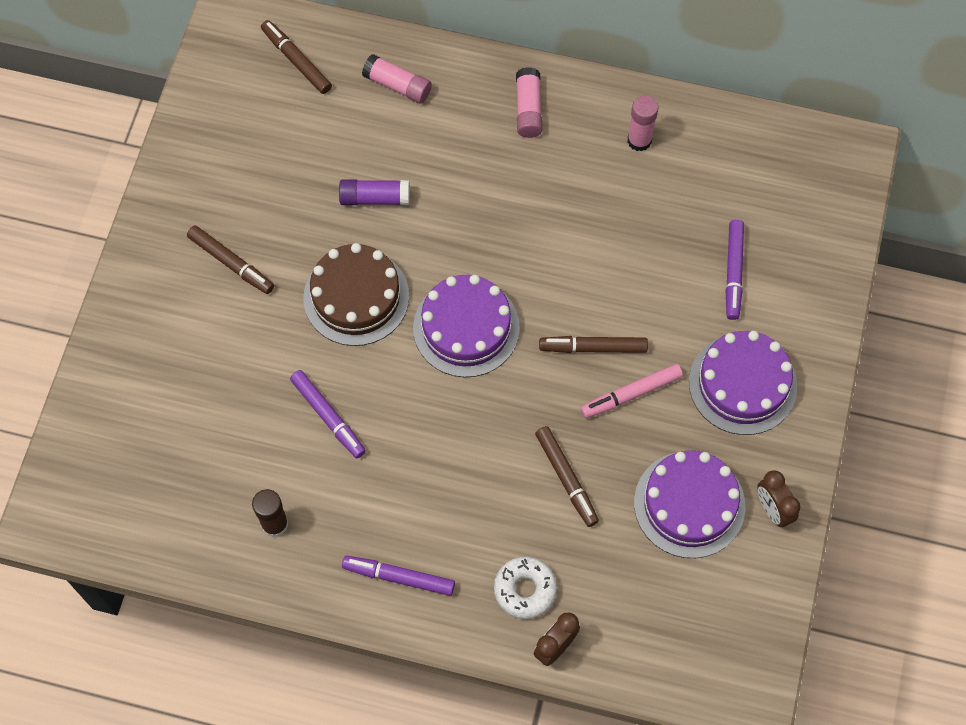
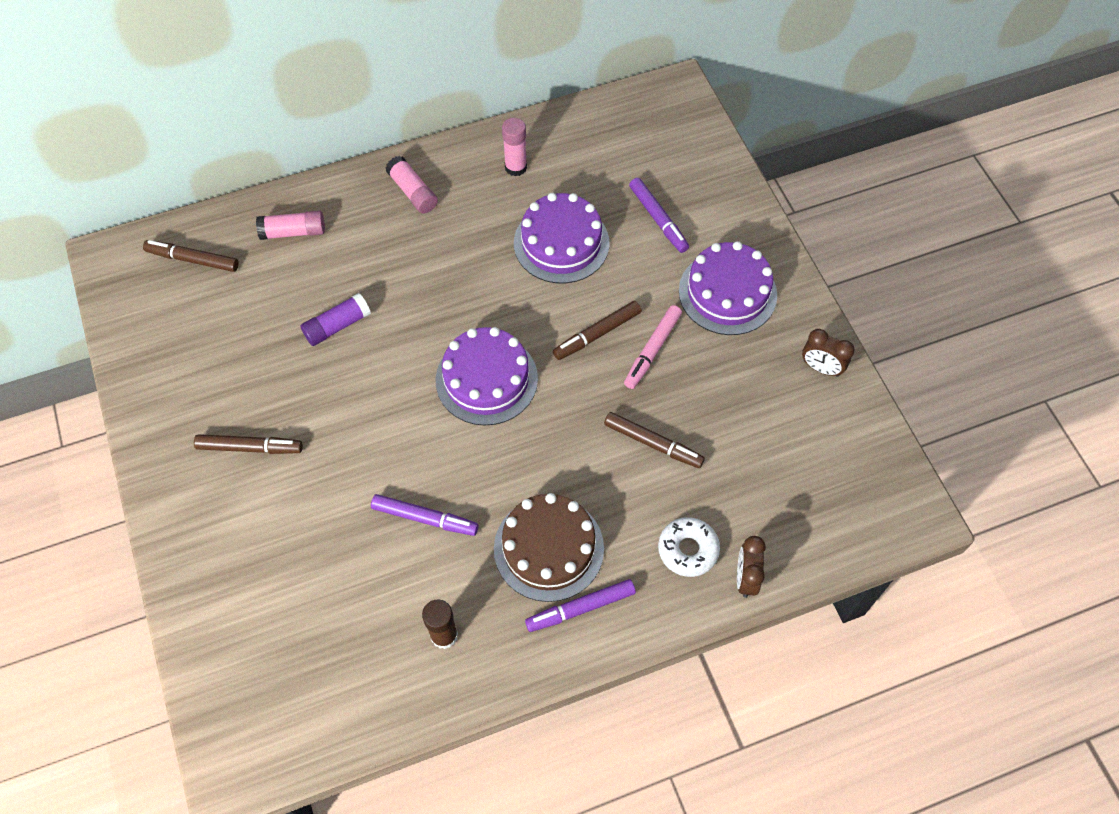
camera: 35 degrees left, 5 degrees down
brown cake [303,243,409,346] -> brown cake moved to [494,493,604,602]
purple cake [634,450,745,558] -> purple cake moved to [514,193,609,283]

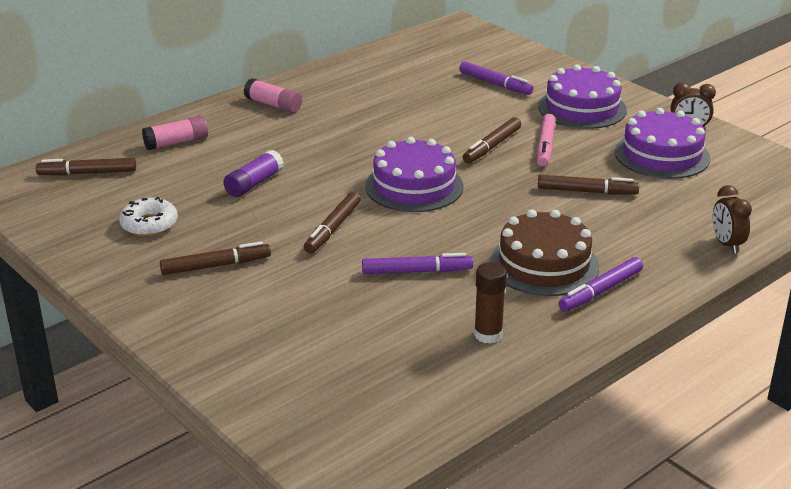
camera: 20 degrees left, 30 degrees down
pink glue stick [502,118,527,176] -> none
purple cake [514,193,609,283] -> purple cake moved to [614,108,710,179]
white donut [658,517,720,577] -> white donut moved to [119,197,178,236]
none -> brown marker [304,192,360,253]

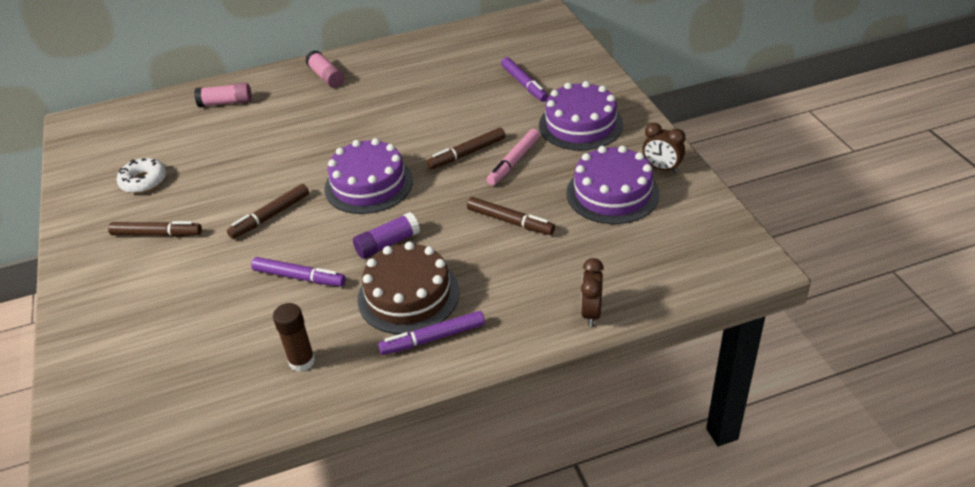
camera: 25 degrees right, 10 degrees up
brown marker [36,158,136,175] -> none
purple glue stick [223,150,284,197] -> purple glue stick moved to [353,212,420,259]

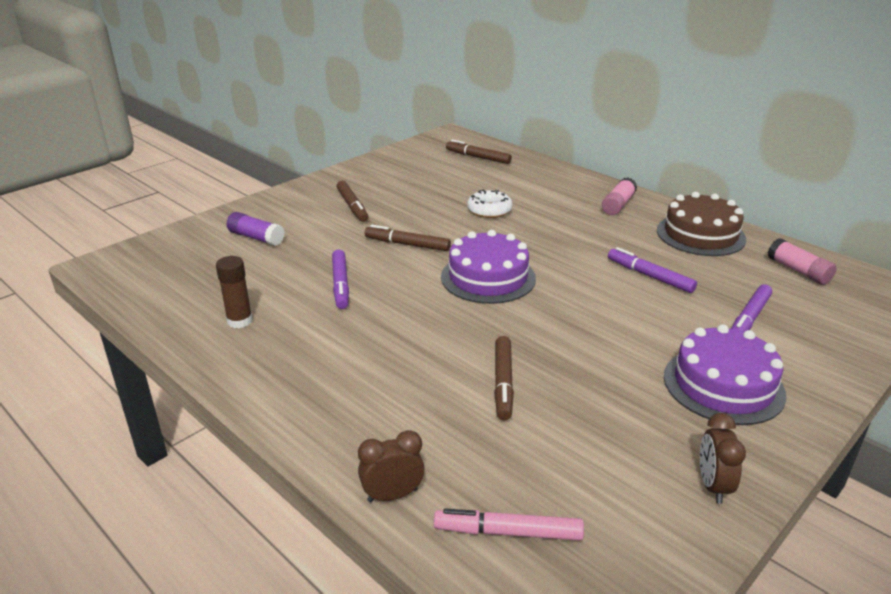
camera: 60 degrees right, 10 degrees down
white donut [117,158,166,193] -> white donut moved to [467,190,513,218]
pink glue stick [194,83,252,107] -> pink glue stick moved to [768,238,837,285]
purple glue stick [353,212,420,259] -> purple glue stick moved to [227,212,285,246]
brown cake [357,241,459,334] -> brown cake moved to [657,192,747,256]
purple marker [378,311,485,355] -> purple marker moved to [608,247,697,293]
brown marker [427,128,505,169] -> brown marker moved to [446,140,512,164]
pink marker [487,129,540,186] -> pink marker moved to [434,508,584,541]
purple cake [566,145,660,224] -> none

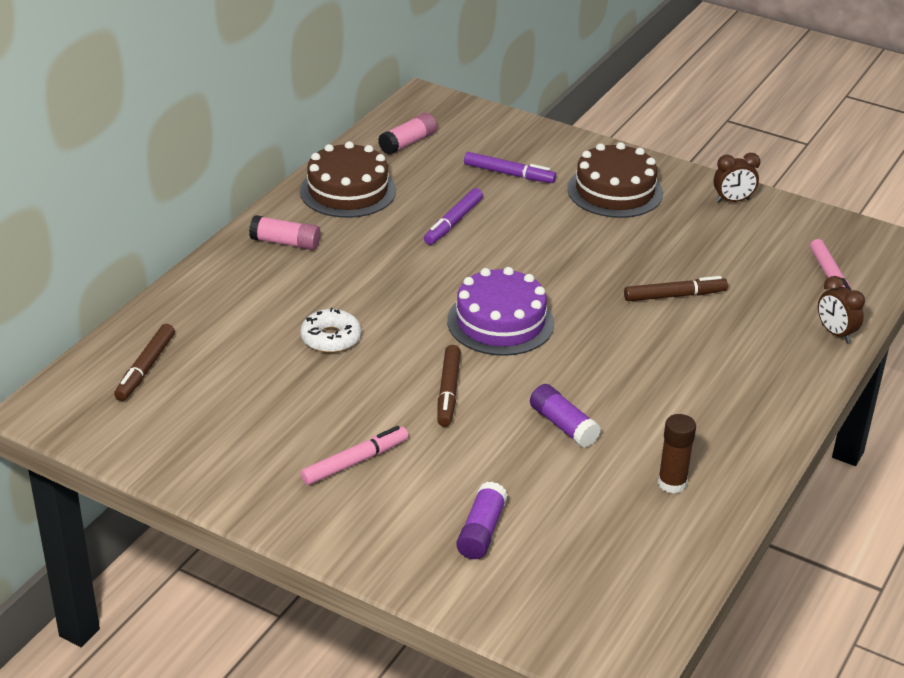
camera: 105 degrees left, 5 degrees up
purple marker [332,250,349,309] -> purple glue stick [530,384,601,448]
brown marker [336,181,369,222] -> pink marker [301,426,408,485]
purple cake [664,324,787,425] -> brown cake [567,142,663,218]

